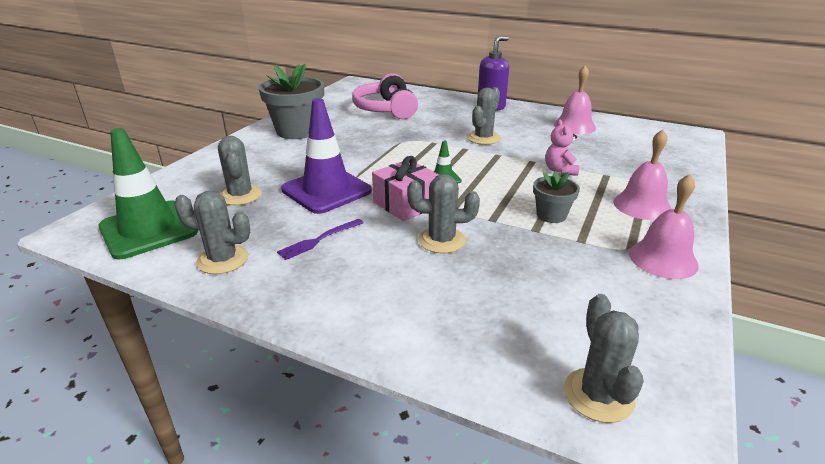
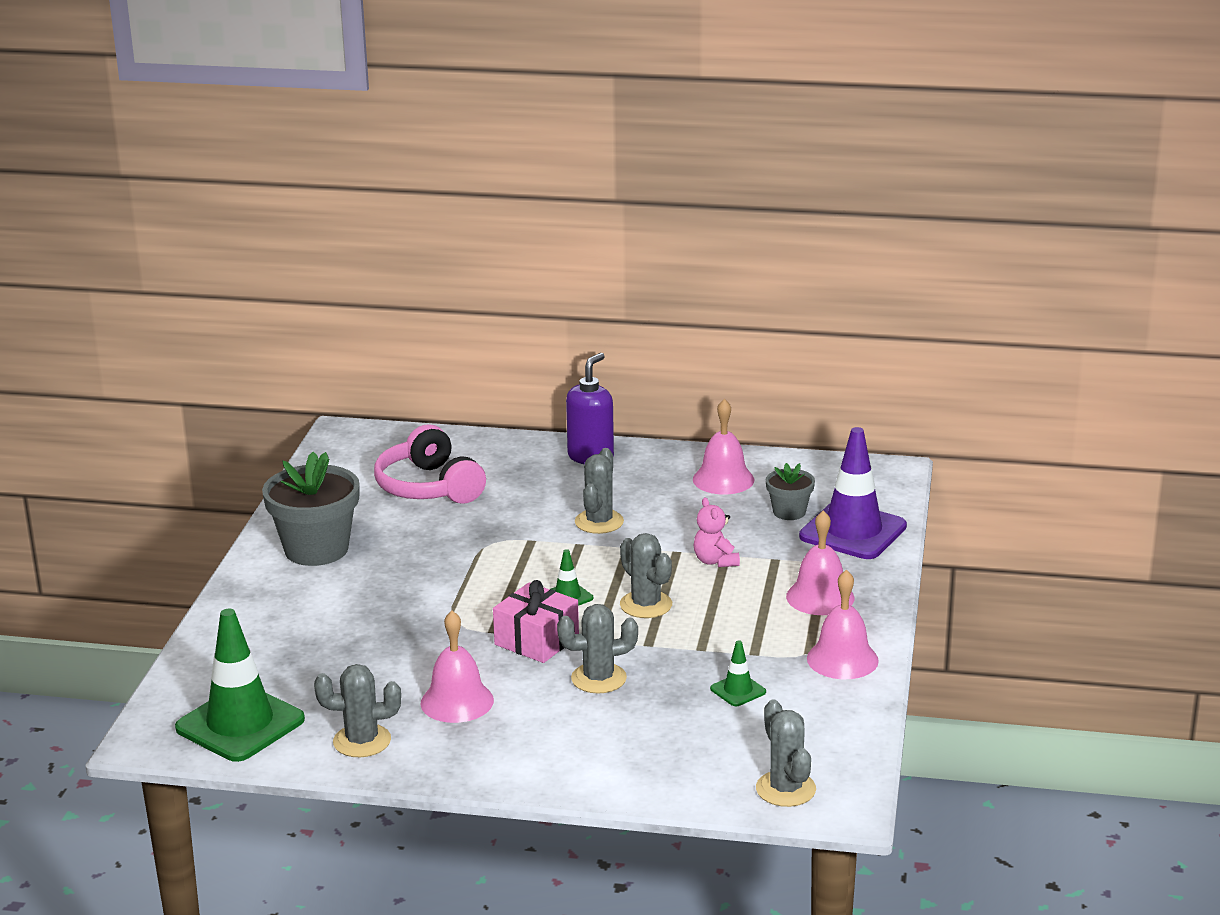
camera: 15 degrees left, 5 degrees down
grey cactus [218,136,262,205] -> grey cactus moved to [620,533,672,618]
purple fork [277,219,364,260] -> pink bell [420,611,494,723]
purple traffic cone [281,98,372,214] -> purple traffic cone moved to [799,427,907,559]
grey flower pot [533,171,580,223] -> grey flower pot moved to [766,463,815,520]
none -> green traffic cone [710,640,766,706]

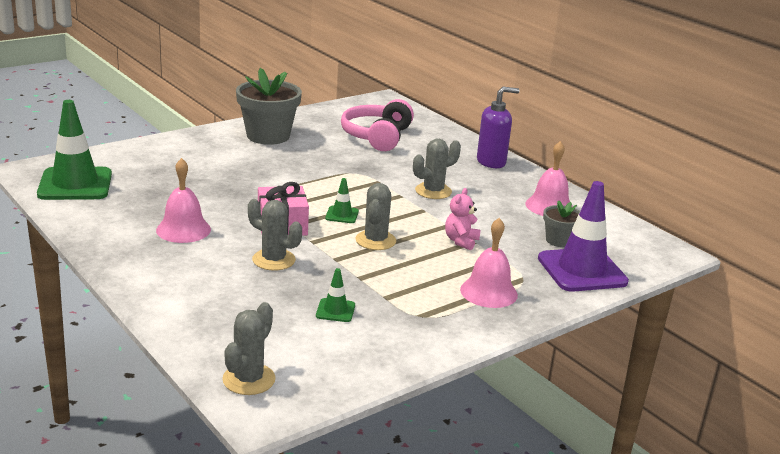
camera: 40 degrees right, 0 degrees up
grey cactus [314,664,401,757] -> none
pink bell [807,570,879,679] -> none

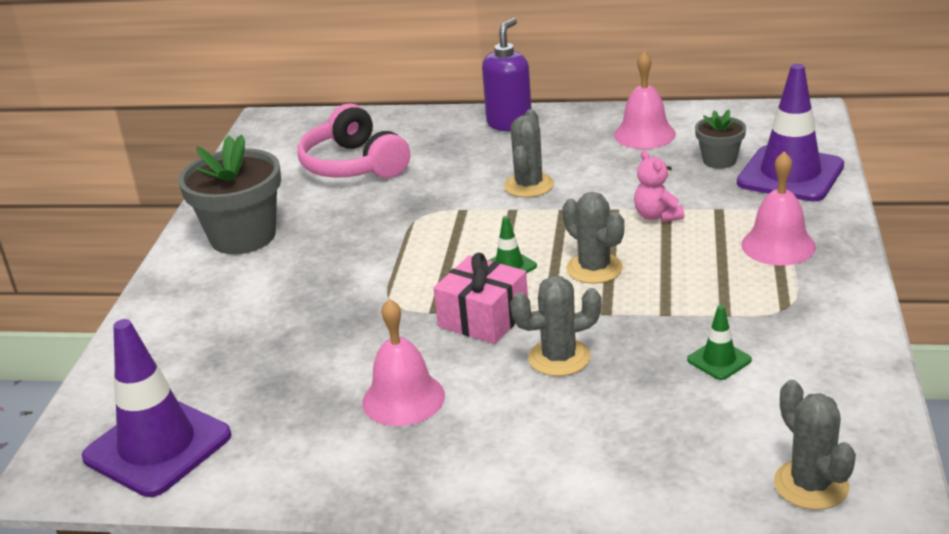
camera: 40 degrees left, 5 degrees up
green traffic cone [37,100,112,200] -> purple traffic cone [82,319,232,497]

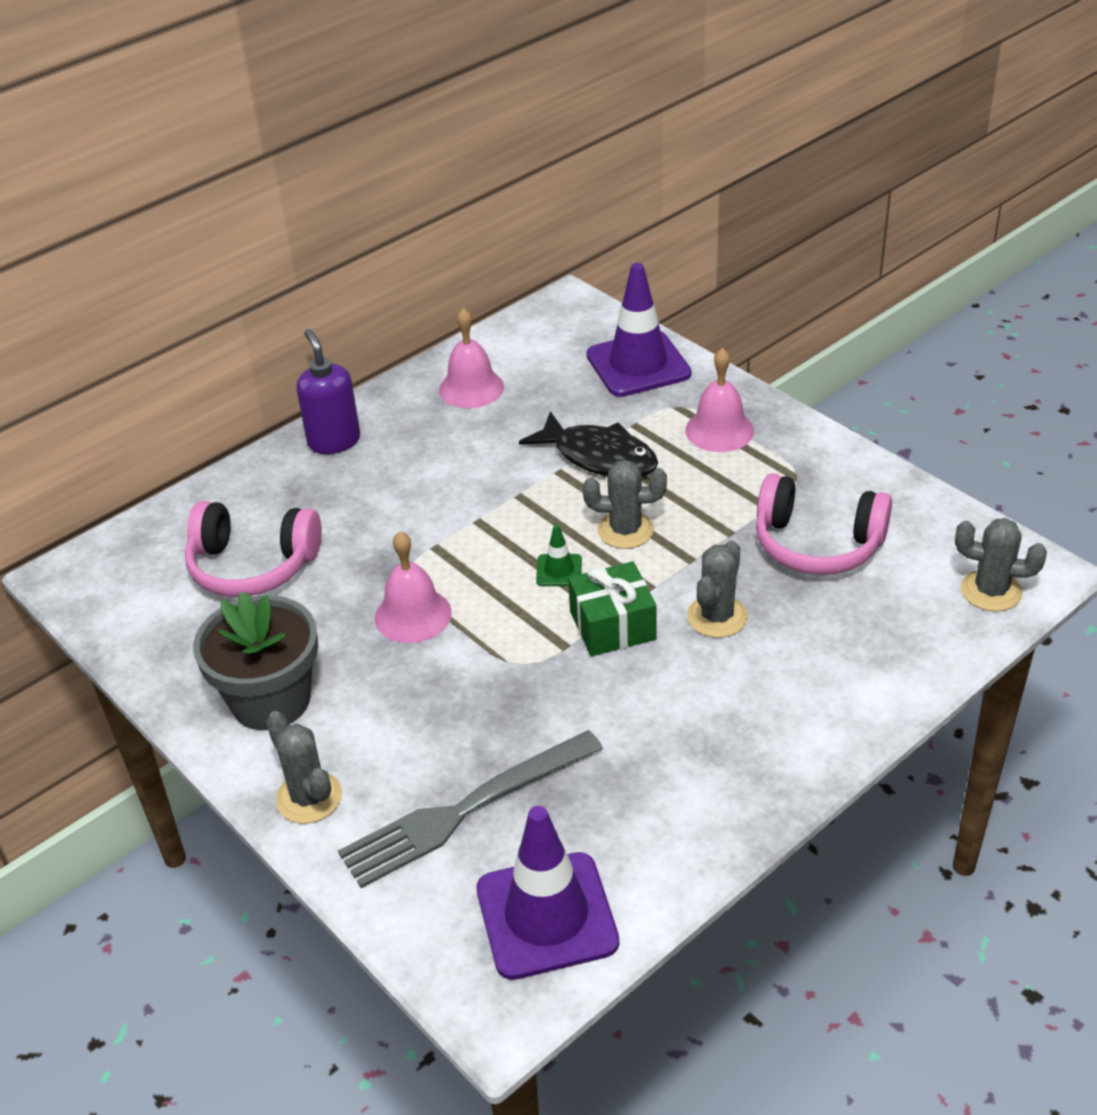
camera: 50 degrees left, 10 degrees up
pink bell [362,299,445,426] -> pink bell moved to [375,531,452,643]
pink gift [433,253,528,344] -> green gift [568,561,657,656]
grey cactus [504,109,554,198] -> grey cactus moved to [266,711,342,824]
pink teddy bear [634,150,684,222] -> black fish [519,411,658,477]
green traffic cone [687,305,752,380] -> pink headphones [756,473,892,575]
grey flower pot [695,110,746,169] -> none
none -> grey fork [338,730,603,888]

